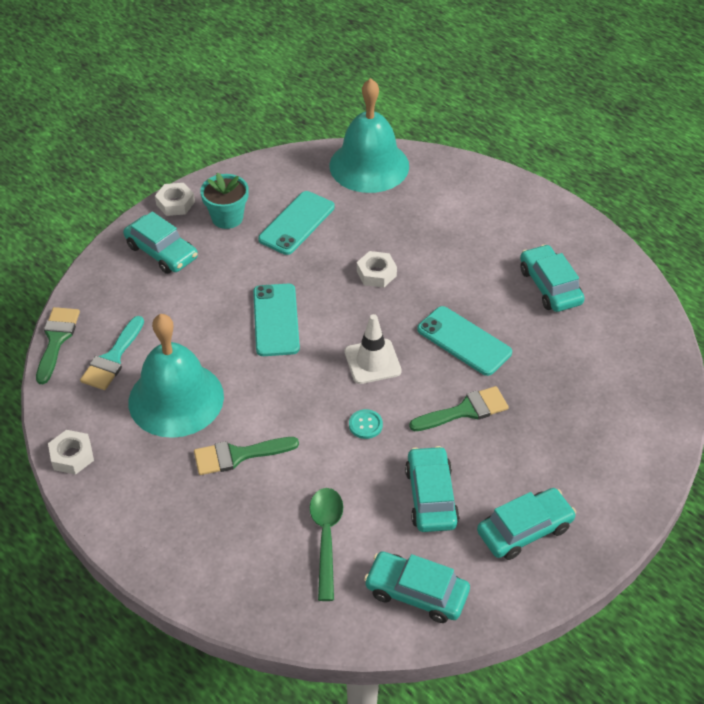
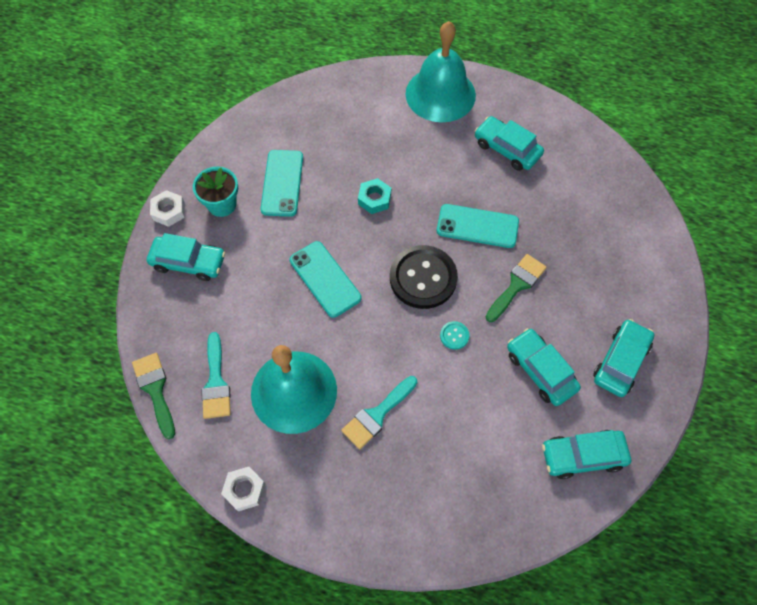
camera: 30 degrees left, 15 degrees up
green brush [194,437,299,475] -> turquoise brush [341,376,417,449]
green spoon [310,488,343,601] -> none
turquoise bell [330,78,409,193] -> turquoise bell moved to [406,21,476,122]
white traffic cone [345,314,402,384] -> black button [390,245,458,309]
white nut [357,251,397,288] -> turquoise nut [358,178,391,214]

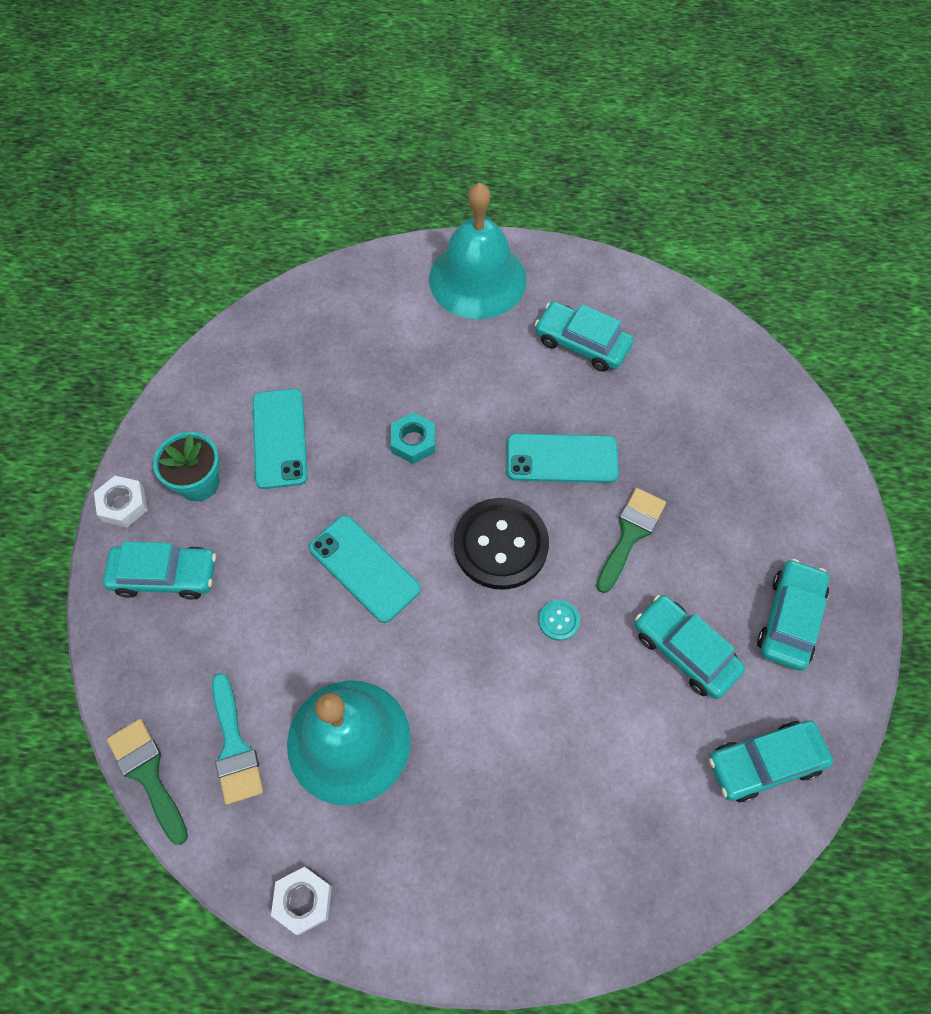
camera: 10 degrees left, 0 degrees up
turquoise brush [341,376,417,449] -> none

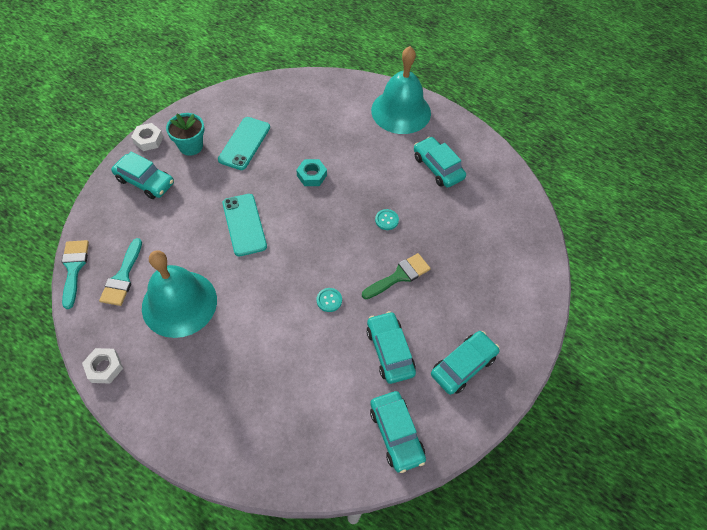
camera: 25 degrees right, 5 degrees down
green brush [107,719,188,845] -> turquoise brush [62,240,89,309]
black button [454,498,549,590] -> none
turquoise phone [507,433,619,483] -> turquoise button [375,209,399,230]
turquoise car [709,720,833,802] -> turquoise car turned 120 degrees counterclockwise [370,391,426,473]

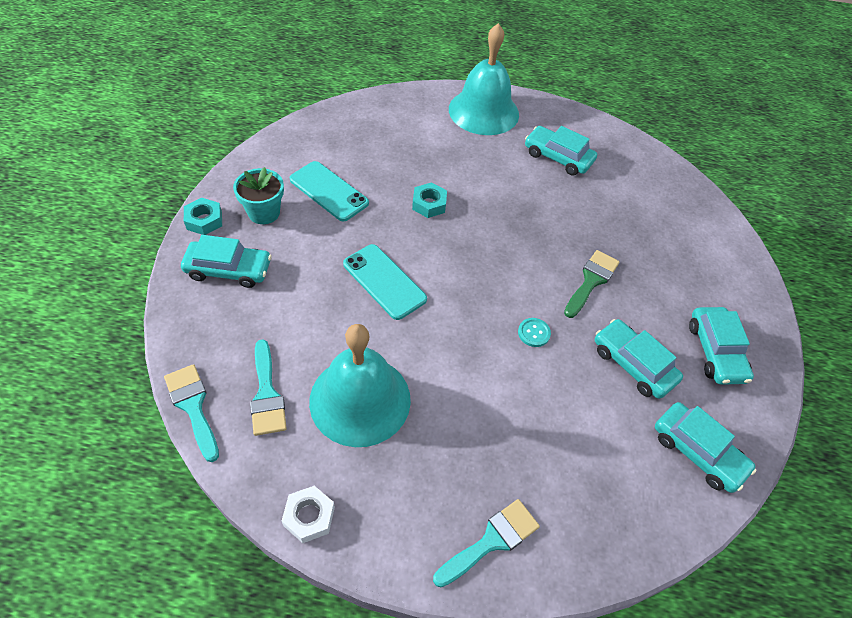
camera: 25 degrees left, 5 degrees down
white nut [131,123,163,151] -> turquoise nut [184,198,222,235]
turquoise phone [218,117,270,170] -> turquoise phone turned 45 degrees counterclockwise [289,161,369,222]
turquoise button [375,209,399,230] -> none
turquoise car [431,331,500,395] -> turquoise car turned 150 degrees clockwise [689,307,754,385]
none -> turquoise brush [433,499,540,587]

